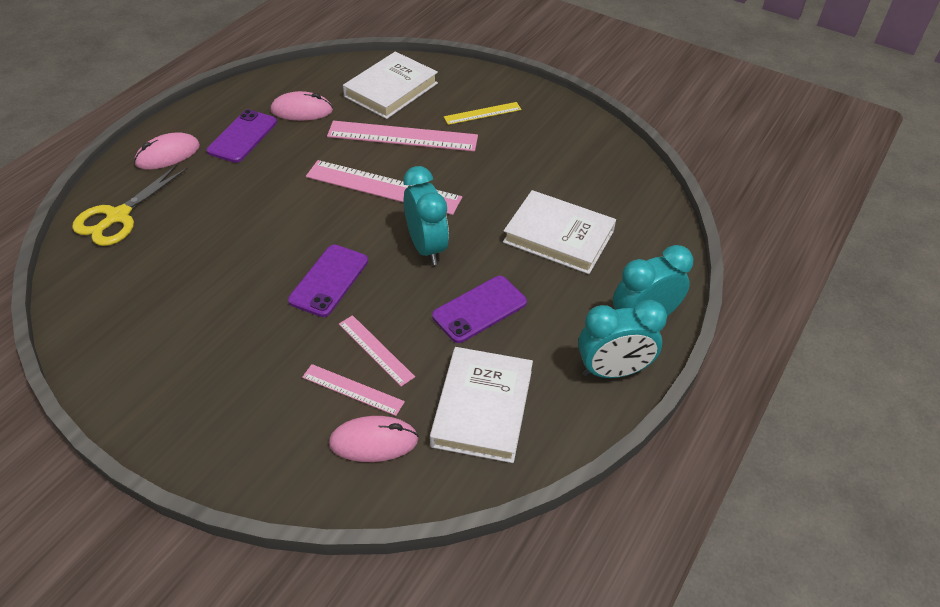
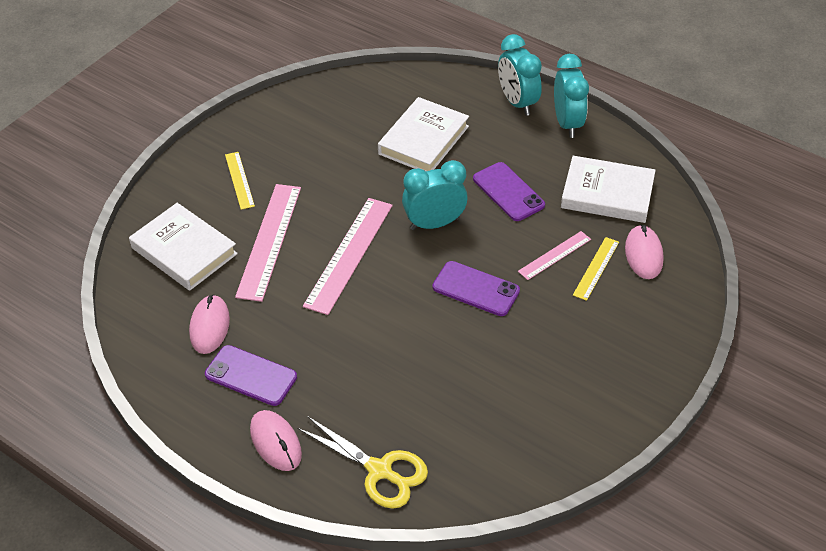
camera: 85 degrees left, 0 degrees up
pink ruler [302,364,405,416] -> yellow ruler [573,237,619,301]

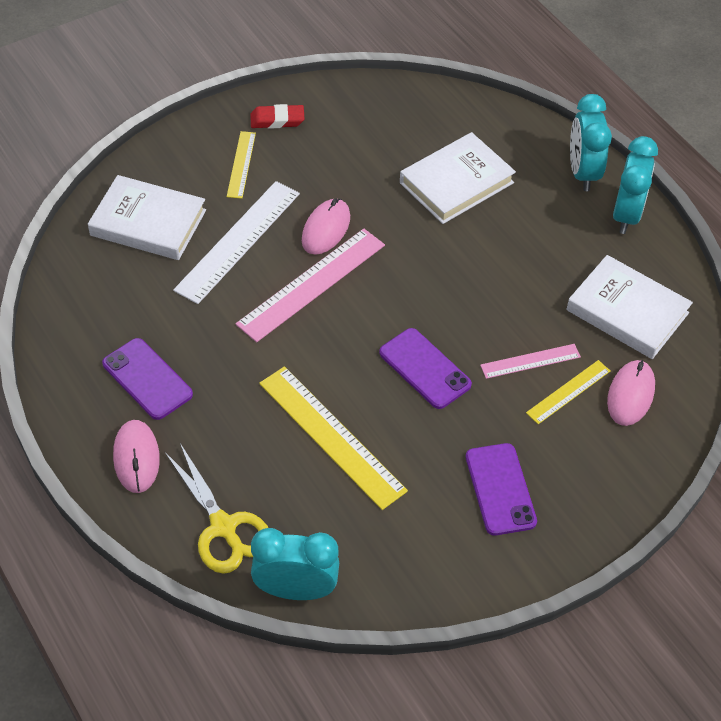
camera: 20 degrees right, 5 degrees up
white book [129,203,238,291] -> white book turned 45 degrees counterclockwise [88,175,206,260]
pink mouse [189,294,230,354] -> pink mouse moved to [302,198,350,255]
pink ruler [235,184,301,302] -> white ruler [173,181,300,304]
turquoise clock [402,160,468,230] -> turquoise clock moved to [251,528,339,600]
purple phone [473,162,545,221] -> purple phone moved to [466,443,537,535]
none -> red eraser [250,104,305,129]
none -> yellow ruler [259,366,408,510]

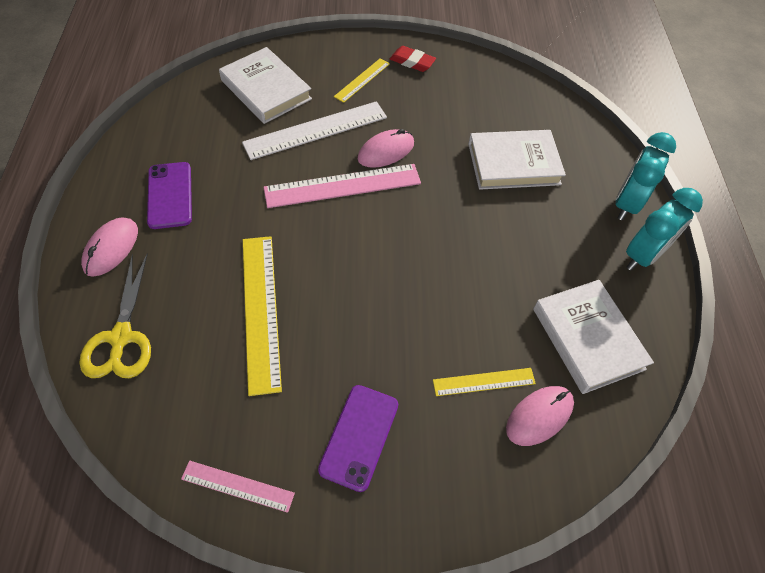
camera: 30 degrees right, 5 degrees up
turquoise clock [251,528,339,600] -> none
purple phone [379,328,472,409] -> none
pink ruler [480,344,581,379] -> pink ruler moved to [181,461,295,513]

